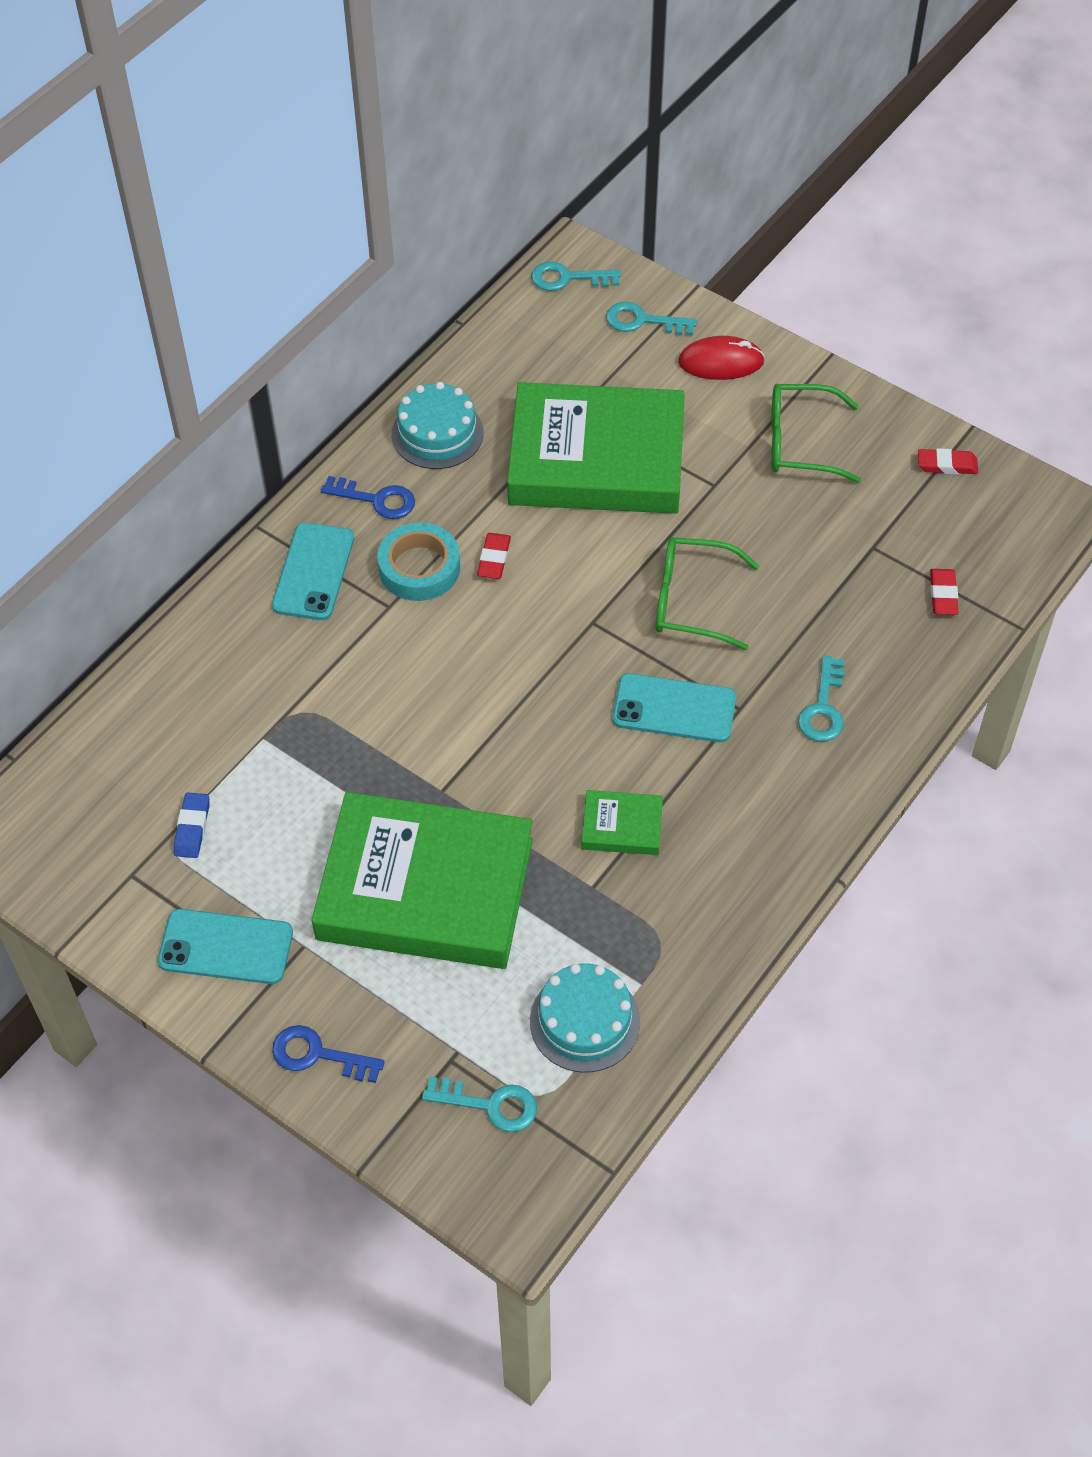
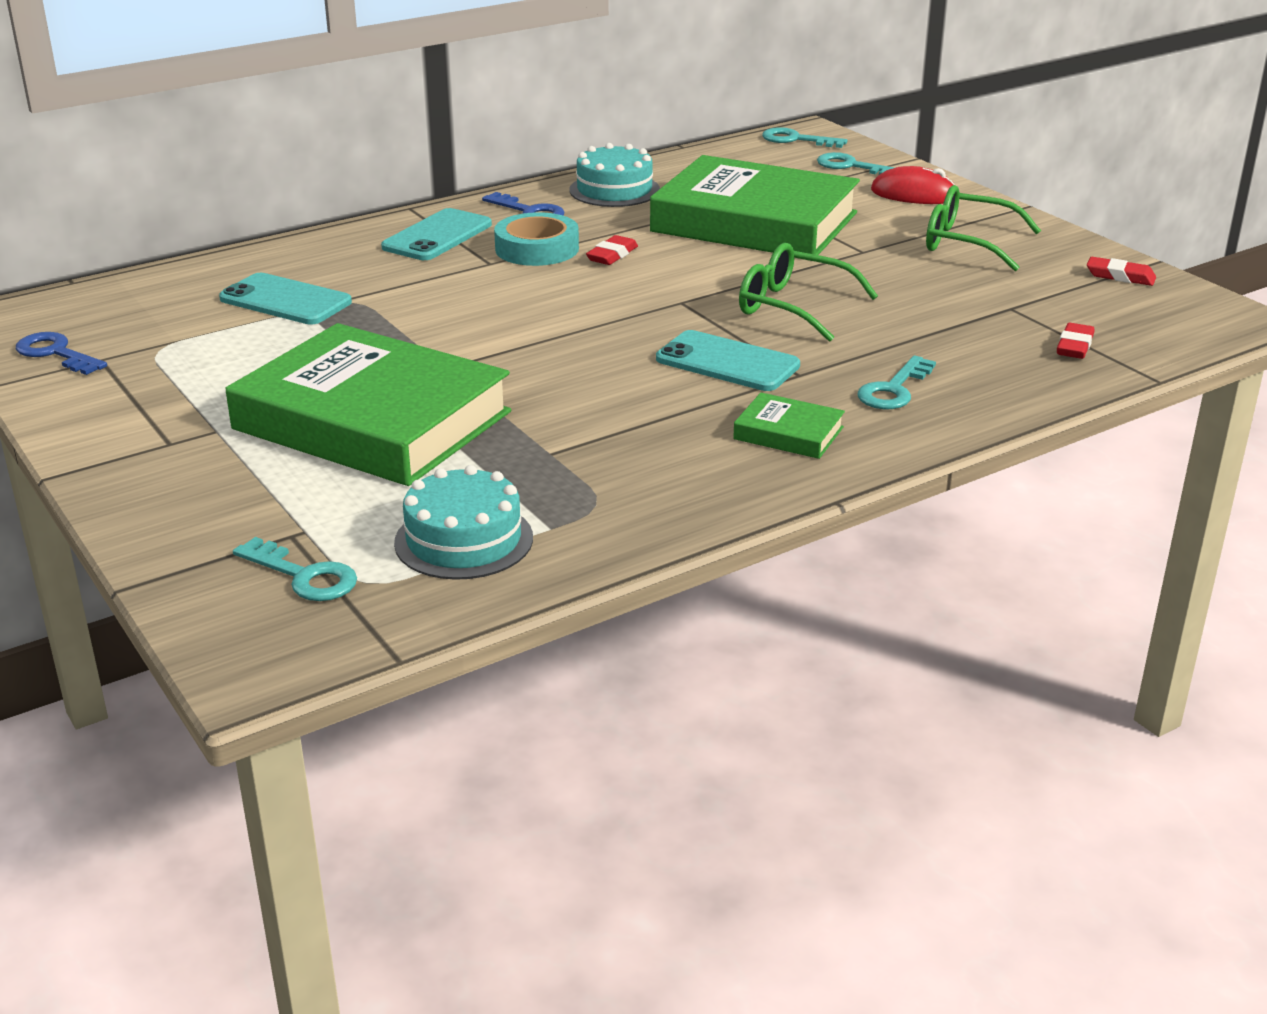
camera: 20 degrees right, 25 degrees down
turquoise phone [157,909,293,984] -> turquoise phone moved to [219,273,352,324]
blue eraser [174,792,209,858] -> none
blue key [272,1025,384,1083] -> blue key moved to [16,332,107,375]
green book [582,790,663,855] -> green book moved to [733,393,845,459]

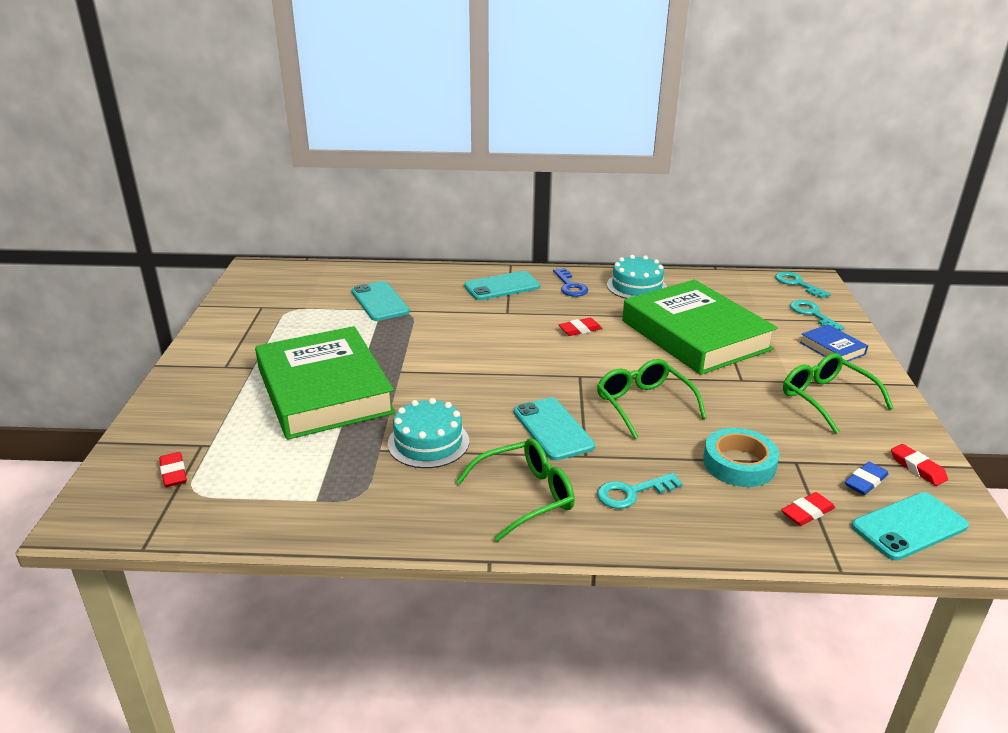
camera: 35 degrees right, 0 degrees up
blue key [16,332,107,375] -> none
turquoise key [233,537,357,601] -> red eraser [159,452,187,487]
turquoise cake [394,465,533,580] -> turquoise cake moved to [388,398,469,468]
turquoise tape [494,212,579,266] -> turquoise tape moved to [703,428,779,487]
green book [733,393,845,459] -> green glasses [456,438,575,542]
red mouse [871,166,955,204] -> blue book [800,324,868,361]
none -> blue eraser [845,462,888,495]
none -> turquoise phone [852,492,969,560]

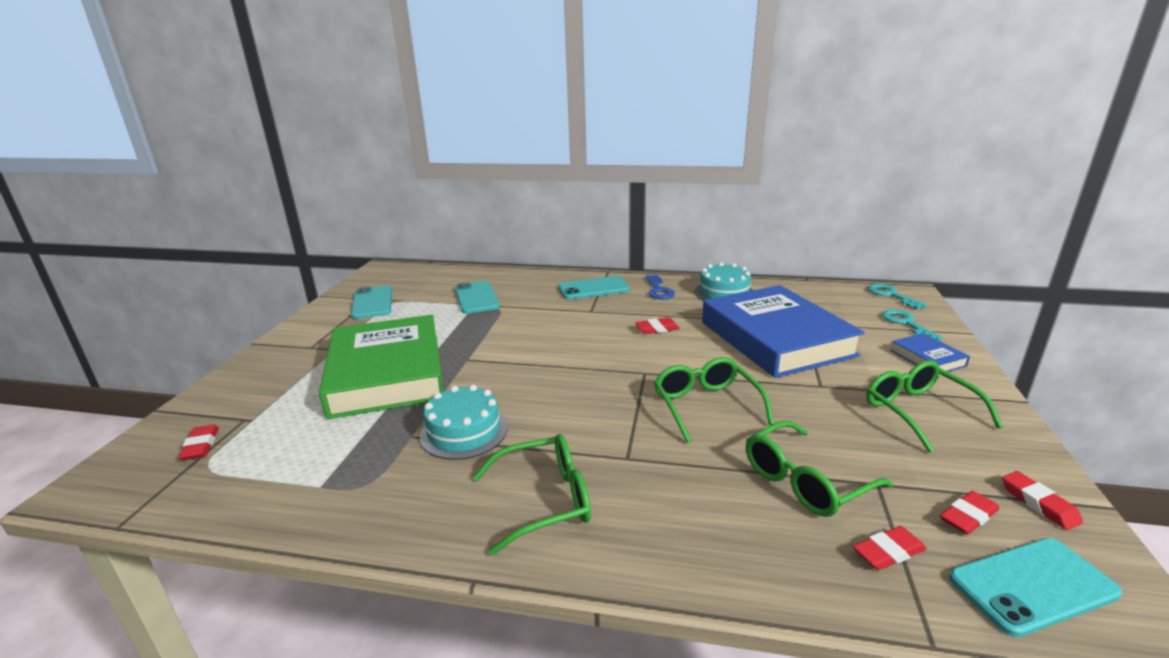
camera: 10 degrees right, 5 degrees down
turquoise phone [514,398,595,461] -> turquoise phone moved to [351,285,392,319]
turquoise key [597,473,683,509] -> none
green book [622,280,778,375] -> blue book [702,285,865,378]
turquoise tape [703,428,779,487] -> green glasses [746,421,893,517]
blue eraser [845,462,888,495] -> red eraser [940,491,999,535]

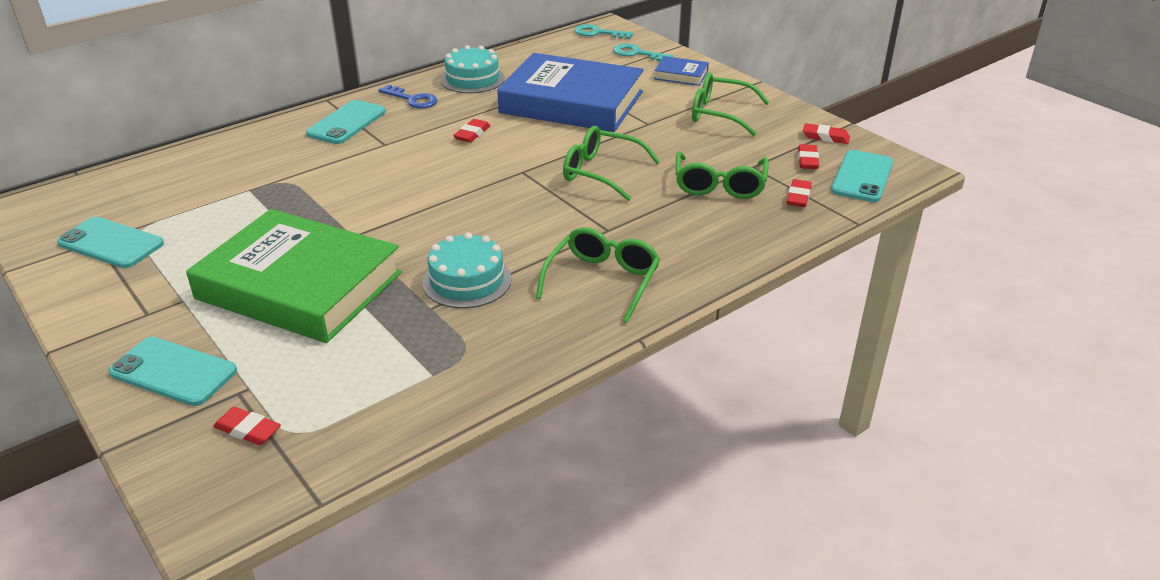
camera: 50 degrees left, 10 degrees up
turquoise phone [455,281,500,314] -> turquoise phone moved to [108,337,237,406]

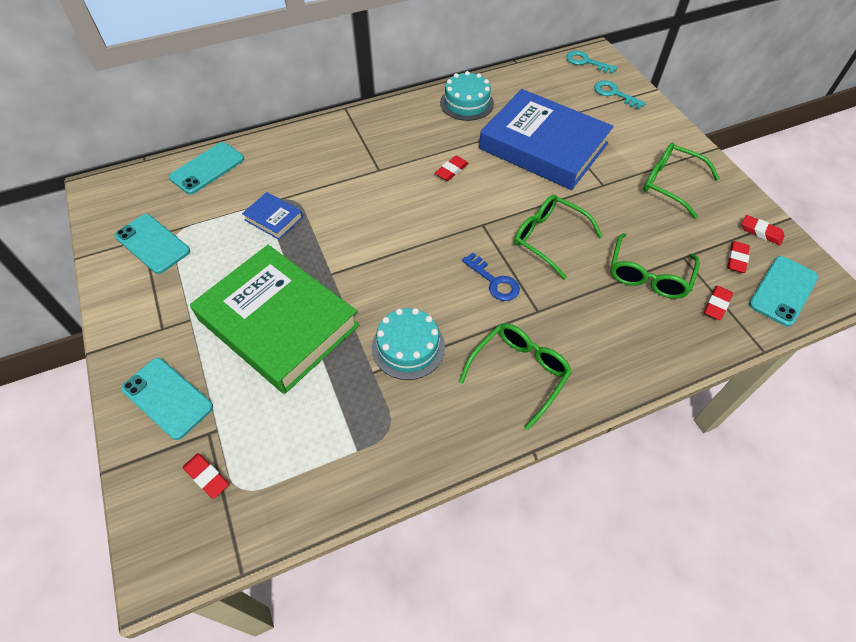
camera: 15 degrees right, 20 degrees up
turquoise phone [306,100,386,144] -> turquoise phone moved to [169,142,244,194]
blue key [379,85,438,109] -> blue key moved to [462,252,520,301]
blue book [654,56,709,86] -> blue book moved to [242,192,303,240]

